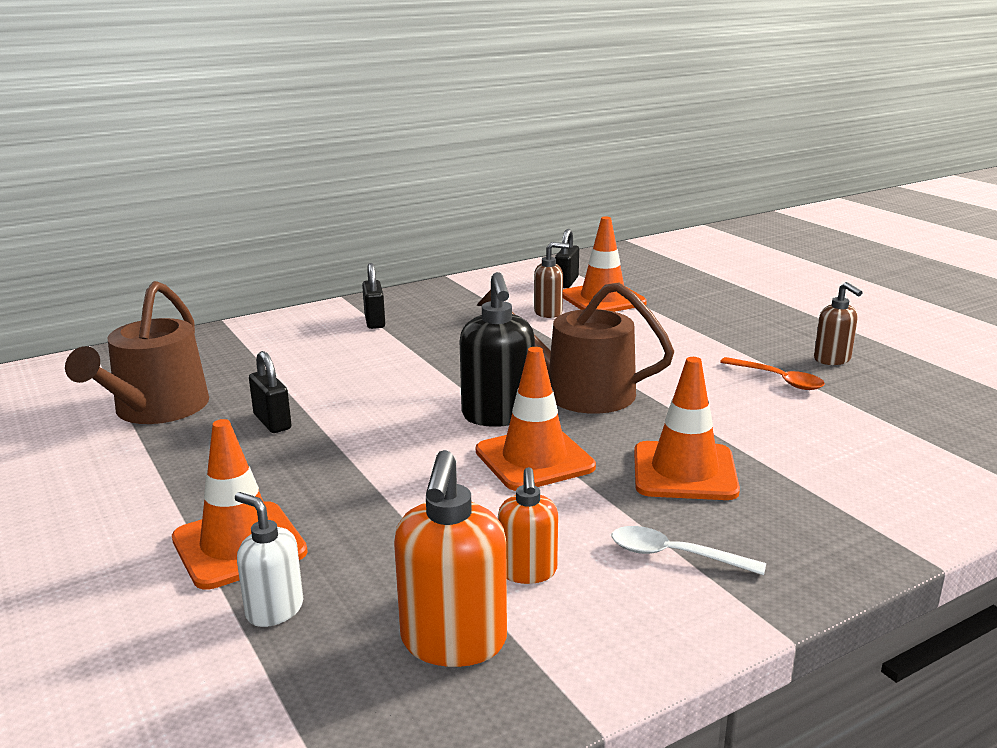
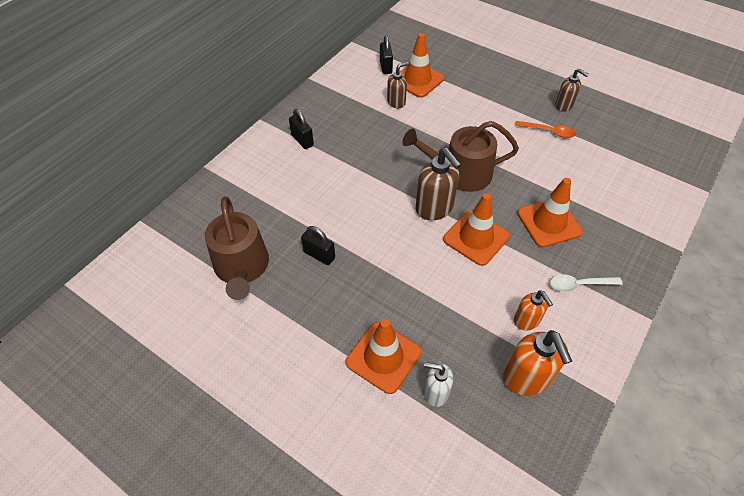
camera: 25 degrees left, 30 degrees up
black soap dispenser [460,272,535,427] -> brown soap dispenser [416,148,461,220]

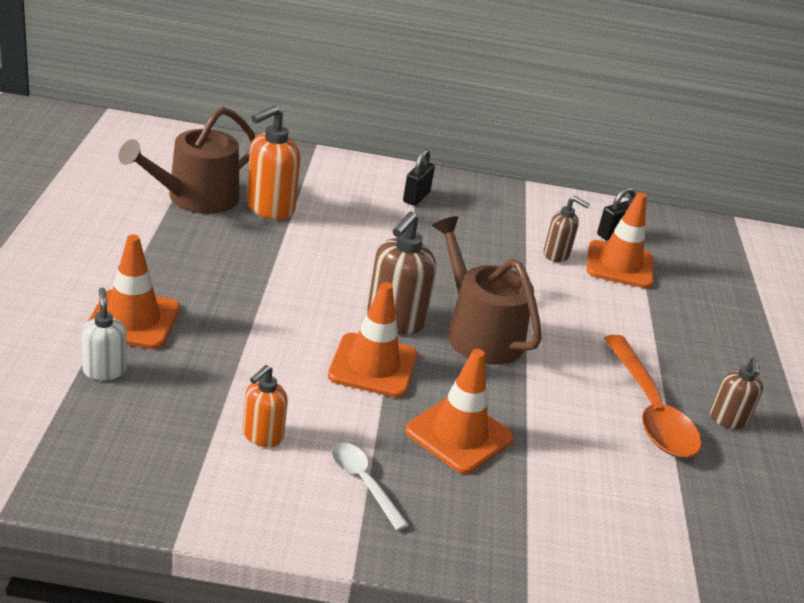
camera: 55 degrees right, 20 degrees down
black padlock [301,226,335,265] -> none
orange soap dispenser [503,330,572,396] -> orange soap dispenser moved to [247,105,300,220]
orange spoon [515,121,576,138] -> orange spoon [604,335,701,457], size x1.84

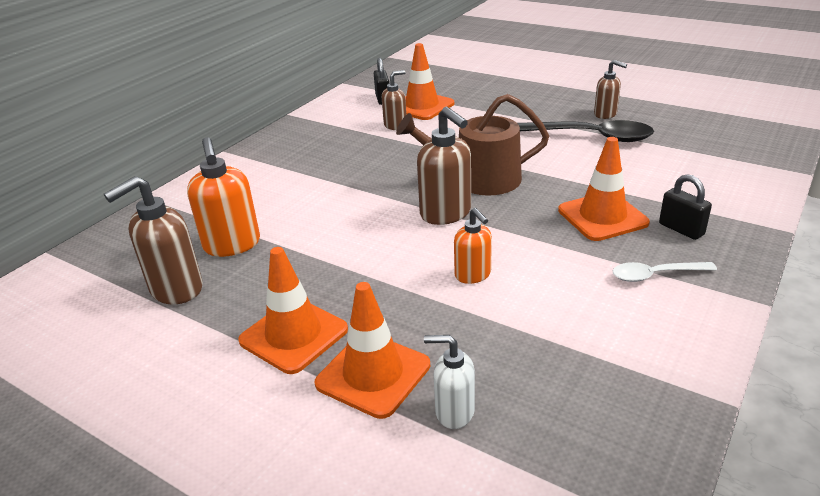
camera: 55 degrees left, 0 degrees up
brown watering can [119,107,255,214] -> brown soap dispenser [104,176,203,304]
orange soap dispenser [243,365,288,447] -> orange soap dispenser moved to [454,208,492,284]
orange traffic cone [328,282,418,398] -> orange traffic cone moved to [238,247,348,374]
black padlock [403,149,435,206] -> black padlock moved to [659,174,712,240]
orange spoon [604,335,701,457] -> black spoon [517,120,654,142]

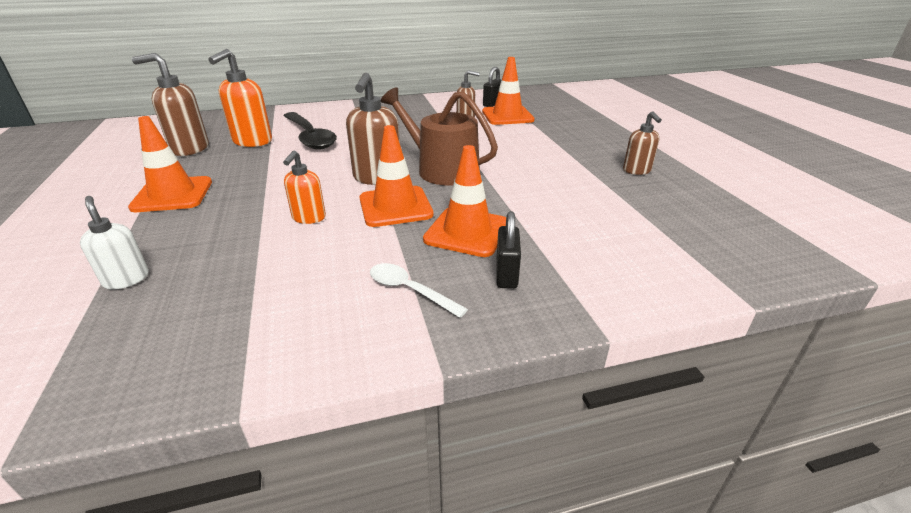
camera: 40 degrees right, 0 degrees up
orange traffic cone [314,282,430,419] -> orange traffic cone moved to [360,125,433,227]
black spoon [517,120,654,142] -> black spoon moved to [283,112,337,149]

